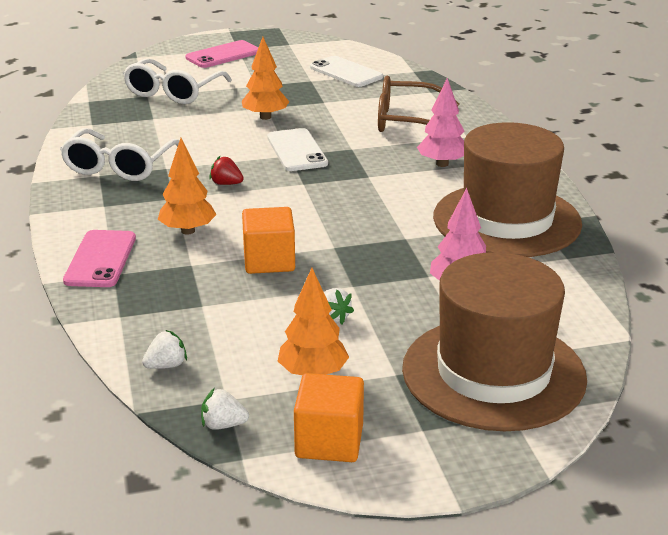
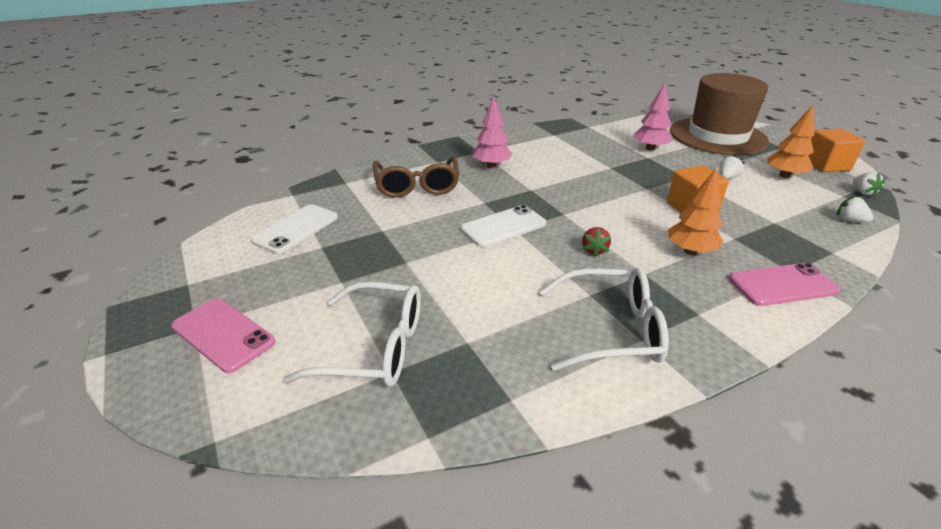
camera: 105 degrees left, 5 degrees up
orange tree [242,37,289,120] -> none
brown hat [433,122,582,257] -> none

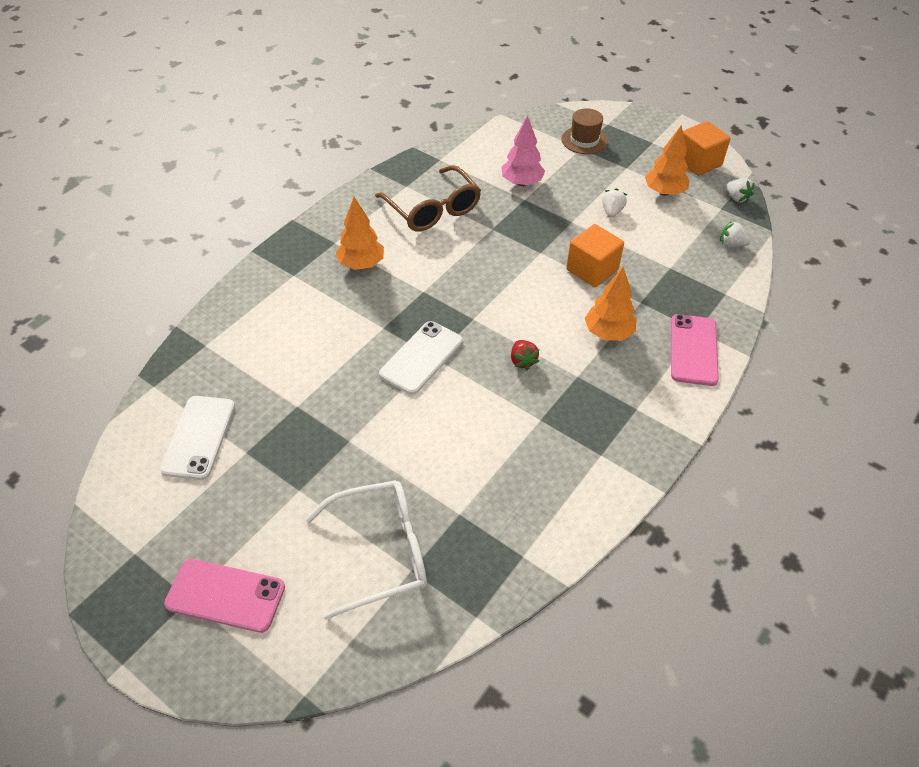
camera: 25 degrees left, 15 degrees up
brown glasses [373,156,459,197] -> brown glasses moved to [375,165,481,231]
pink tree [473,96,513,168] -> orange tree [336,197,384,270]
white glasses [540,268,669,371] -> none
brown hat [670,73,769,155] -> brown hat [561,108,608,154], size x0.43
pink phone [729,263,840,306] -> pink phone turned 45 degrees counterclockwise [671,314,719,386]

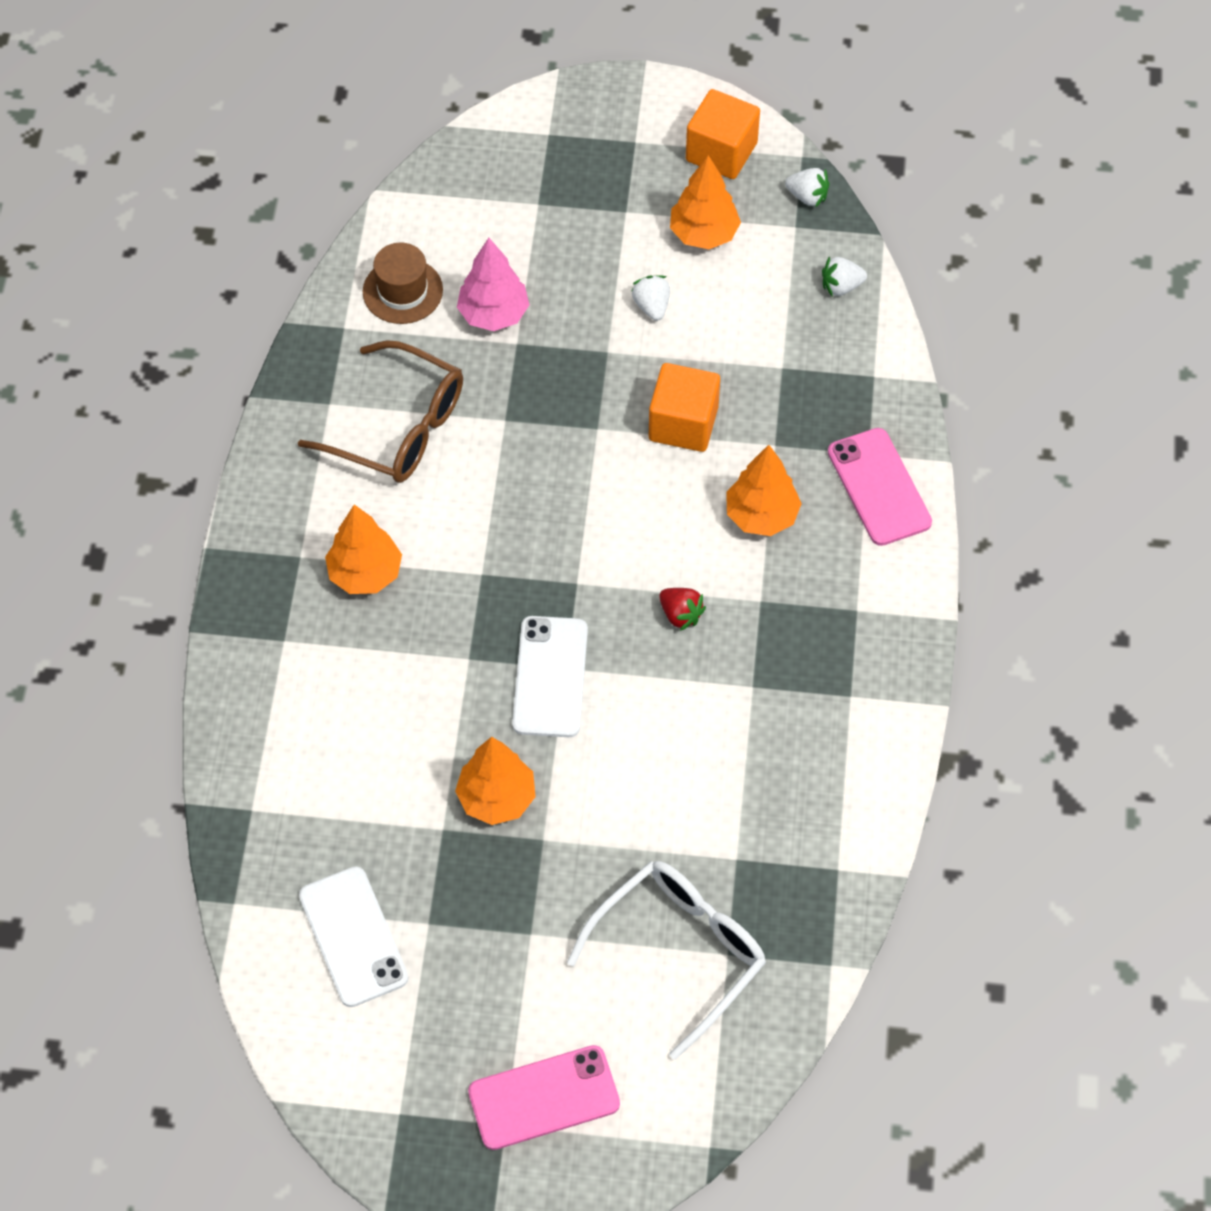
camera: 30 degrees left, 10 degrees up
brown hat [561,108,608,154] -> brown hat moved to [363,242,443,324]
none -> orange tree [455,737,536,825]

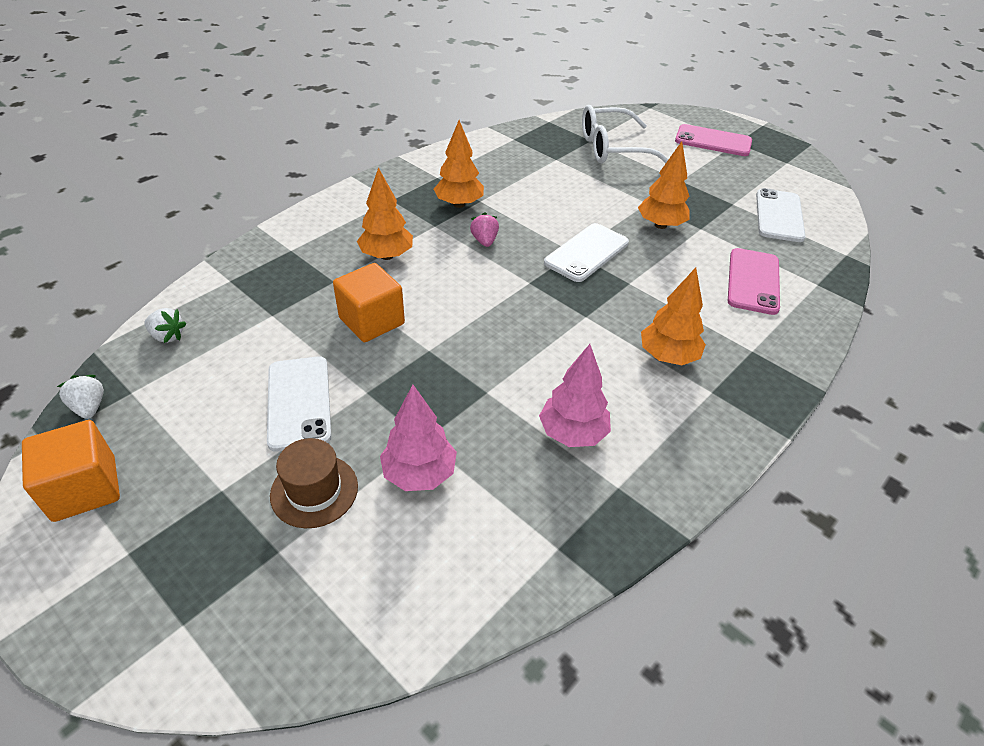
camera: 145 degrees left, 15 degrees down
brown glasses [298,340,463,483] -> pink tree [539,344,611,447]
brown hat [363,242,443,324] -> brown hat moved to [270,438,358,528]
white strawberry [632,275,670,321] -> white phone [267,357,332,451]
red strawberry [659,588,706,631] -> pink strawberry [470,212,499,247]
orange tree [670,155,741,249] -> orange tree moved to [434,120,484,208]
pink phone [828,428,932,546] -> pink phone moved to [728,248,780,315]

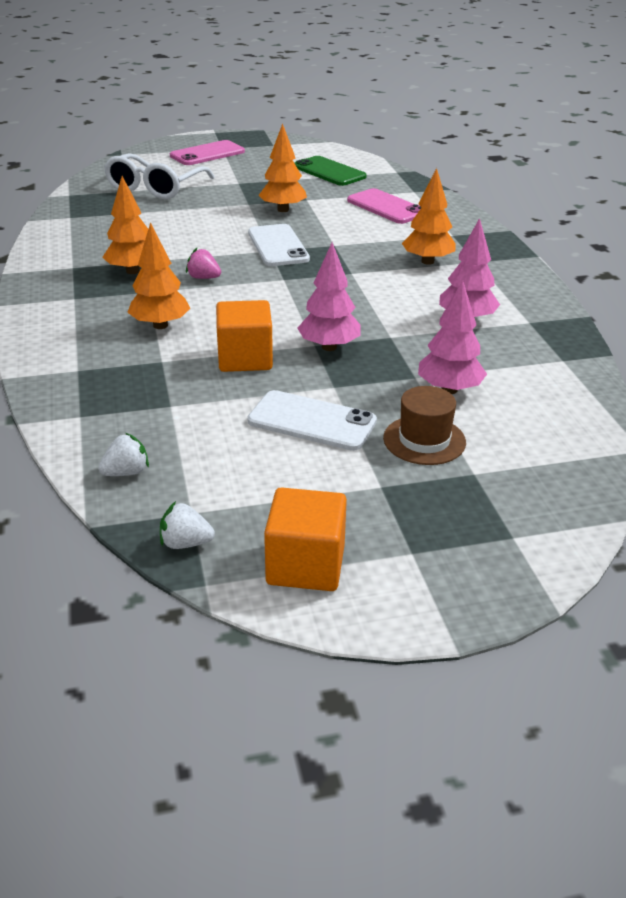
camera: 55 degrees left, 10 degrees down
white phone [756,188,806,242] -> green phone [294,156,367,186]
none -> pink tree [297,242,361,351]

